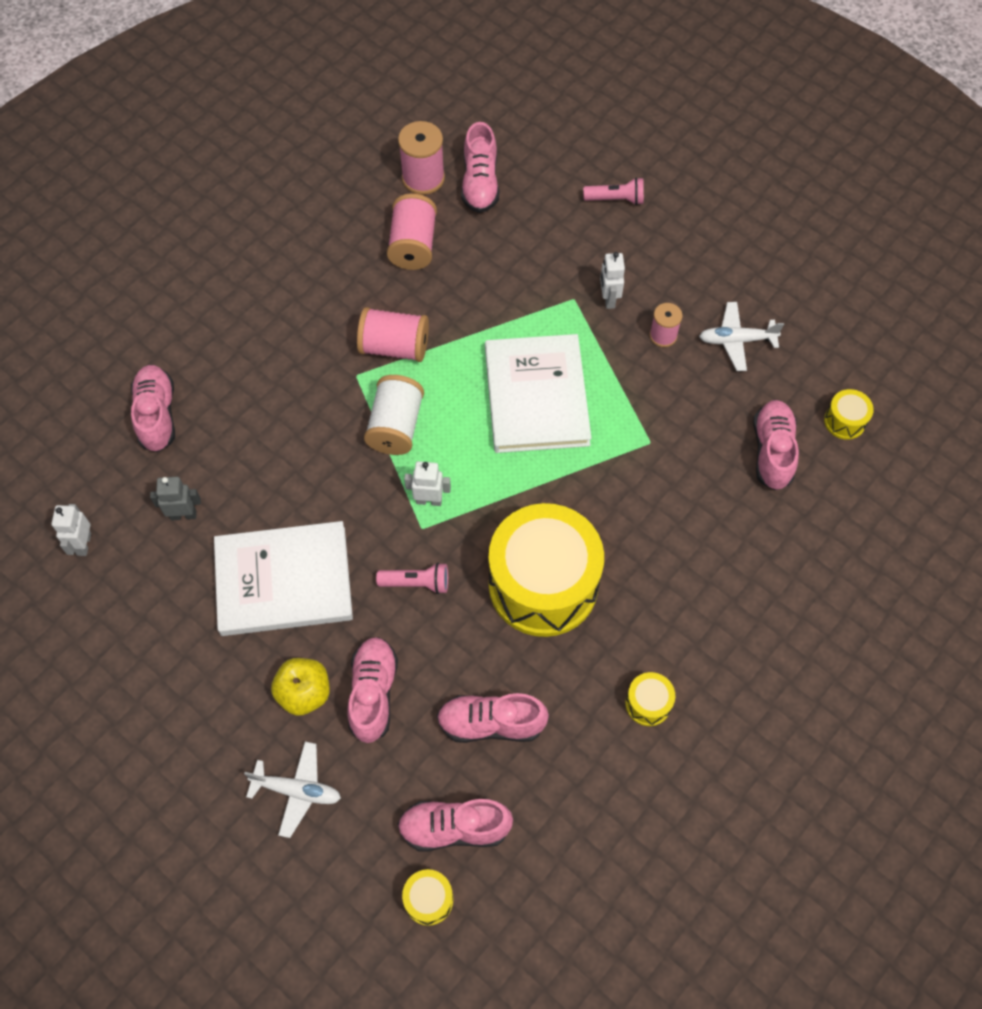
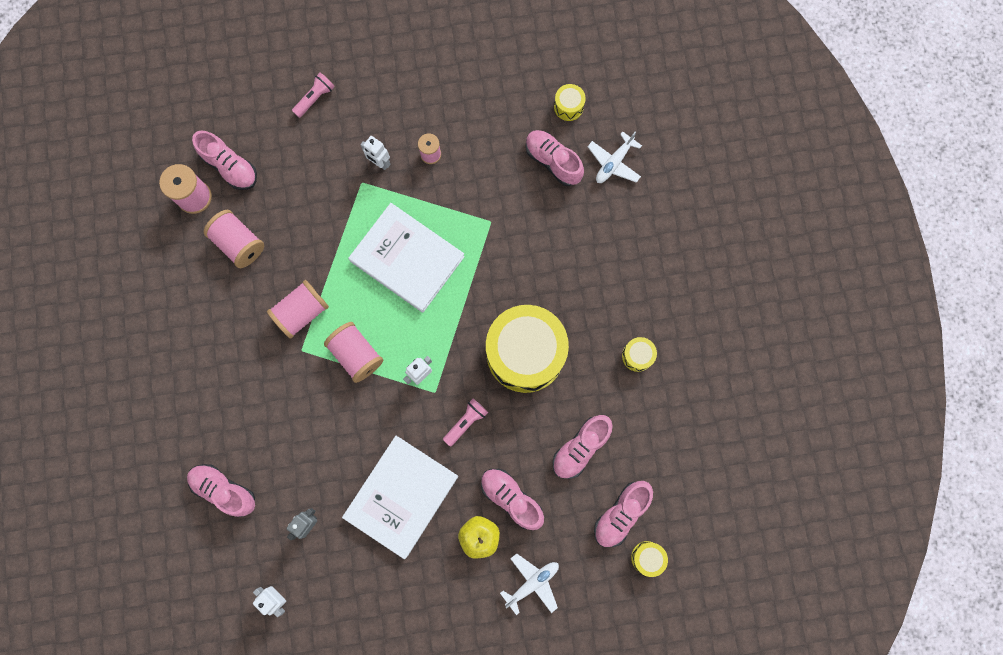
camera: 50 degrees left, 15 degrees up
white spool [364,375,424,455] -> pink spool [324,322,383,383]
white plane [699,302,784,371] -> white plane moved to [588,131,642,183]

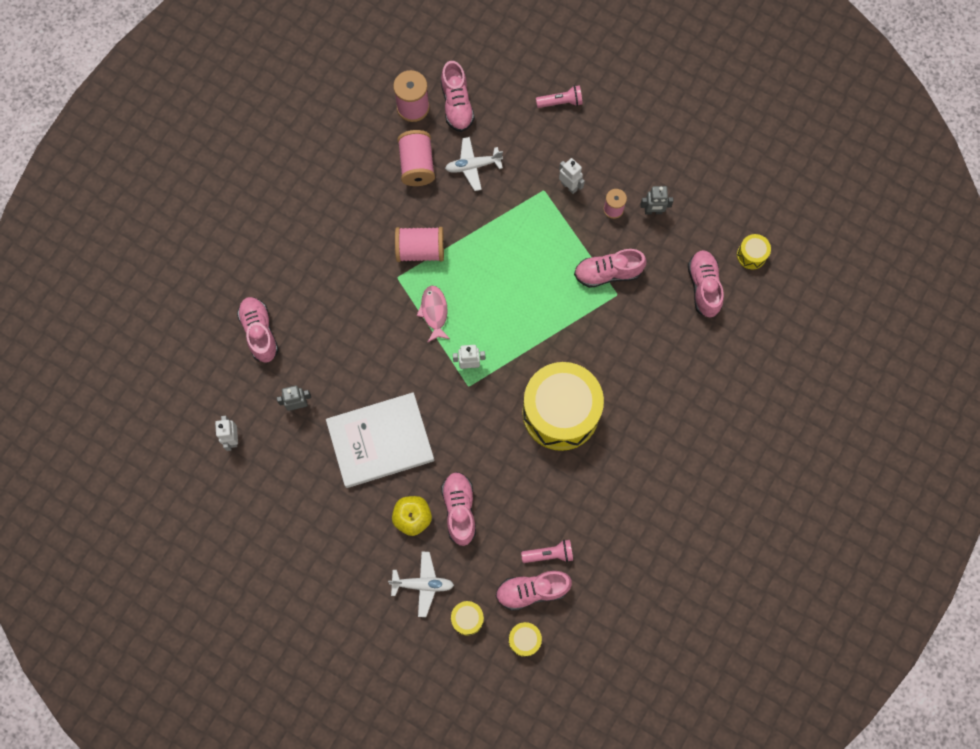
camera: 40 degrees right, 5 degrees down
pink spool [324,322,383,383] -> pink fish [417,286,450,342]
white book [348,203,465,312] -> none
white robot [360,136,391,170] -> white robot turned 150 degrees clockwise [559,158,585,194]
pink flashlight [443,399,488,447] -> pink flashlight moved to [521,540,573,563]
pink shoe [553,415,612,479] -> pink shoe moved to [574,249,646,288]
white plane [588,131,642,183] -> white plane moved to [445,137,503,191]
yellow drum [622,337,657,372] -> yellow drum moved to [451,601,484,636]
none -> grey robot [640,186,674,214]

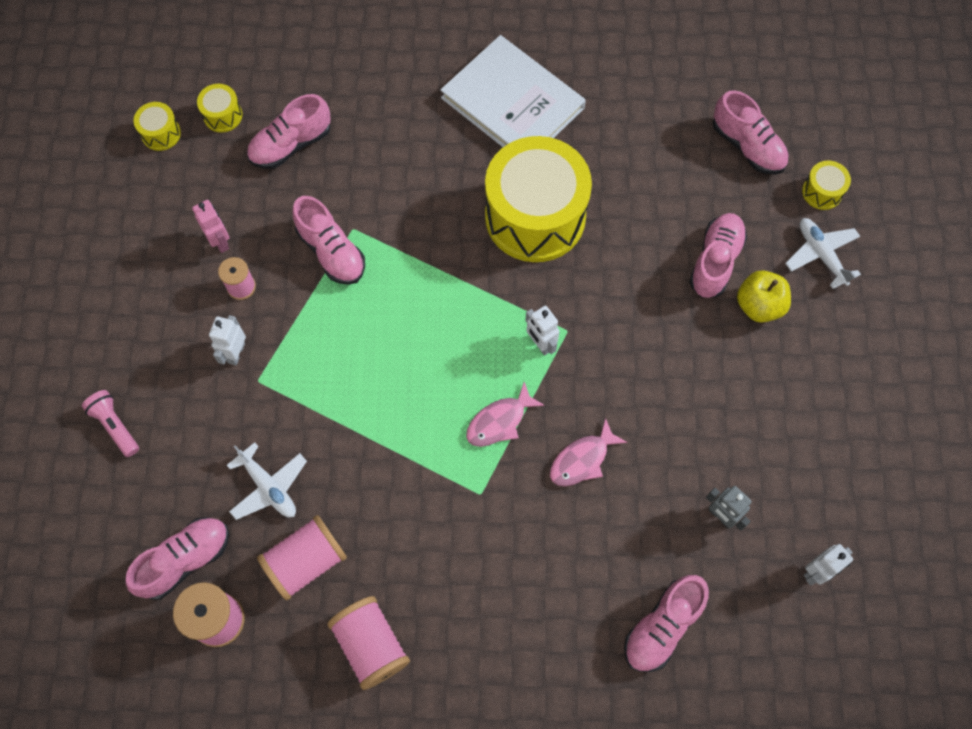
camera: 120 degrees left, 5 degrees down
white book [326,392,434,488] -> white book moved to [440,35,586,147]
pink spool [395,227,444,262] -> pink spool moved to [327,596,410,690]
pink shoe [441,472,476,546] -> pink shoe turned 150 degrees clockwise [689,213,748,298]
yellow drum [509,622,542,657] -> yellow drum moved to [133,102,181,151]
pink flashlight [521,540,573,563] -> none
grey robot [640,186,674,214] -> pink robot [192,200,230,253]
none -> pink fish [550,418,628,486]

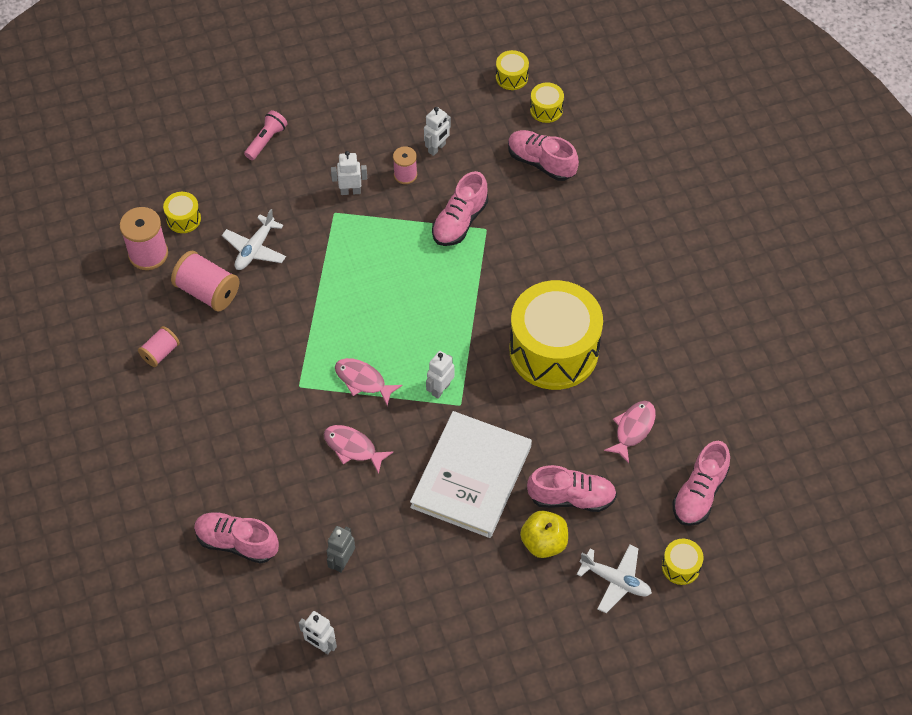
camera: 70 degrees right, 10 degrees down
pink shoe [126,517,229,600] -> yellow drum [163,192,201,233]
pink robot [192,200,230,253] -> white robot [424,107,451,156]
pink spool [327,596,410,690] -> pink spool [138,326,180,367], size x0.61
white book [440,35,586,147] -> white book moved to [410,411,532,538]
white plane [785,218,861,289] -> white plane turned 75 degrees clockwise [577,545,652,613]
none -> pink fish [604,401,656,463]

